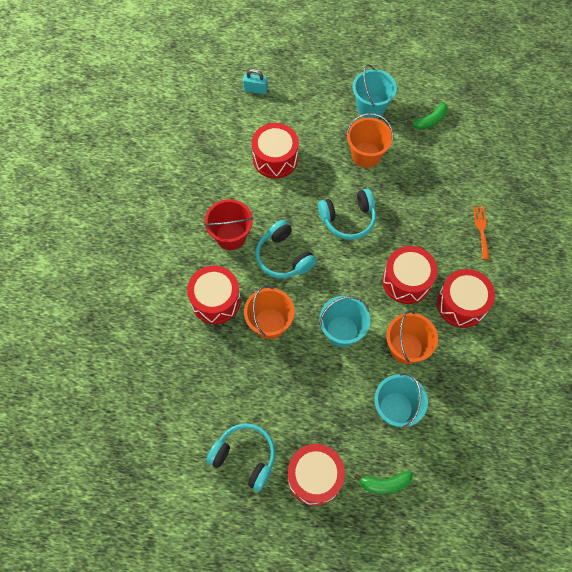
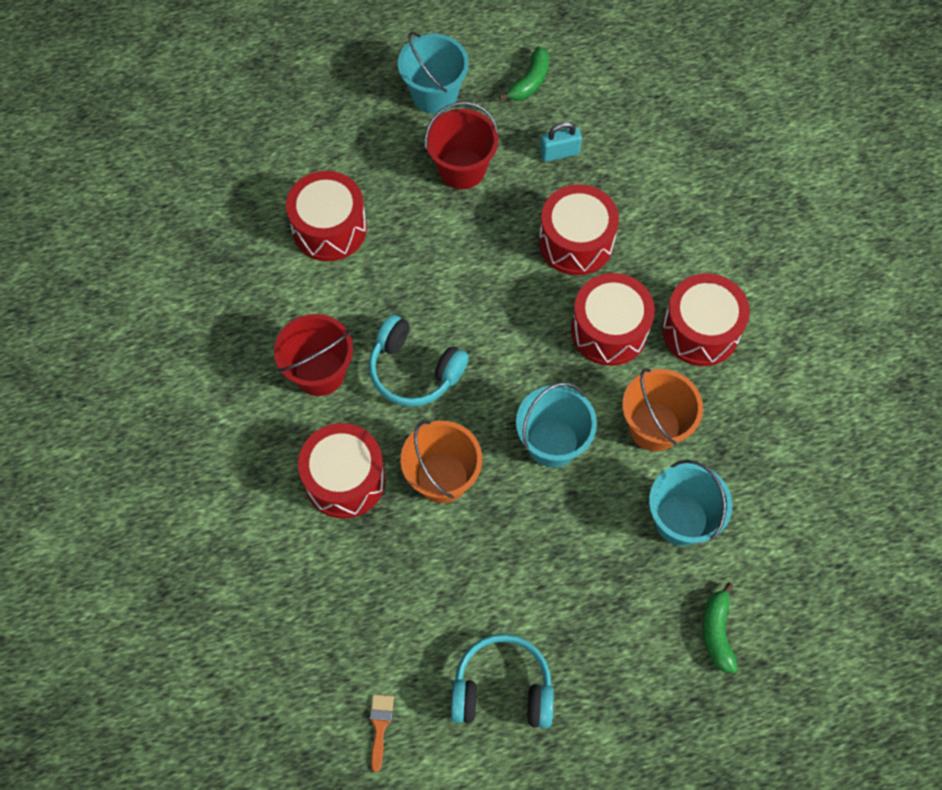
camera: 25 degrees left, 0 degrees up
turquoise padlock [243,69,268,94] -> turquoise padlock moved to [540,121,582,162]
red drum [288,444,345,506] -> red drum moved to [539,184,619,275]
turquoise headphones [318,189,376,240] -> none
orange bucket [346,113,394,168] -> red bucket [425,102,499,189]
green banana [354,471,412,494] -> green banana turned 120 degrees clockwise [702,582,738,674]
orange fork [473,207,489,259] -> none
none -> orange brush [370,694,394,772]

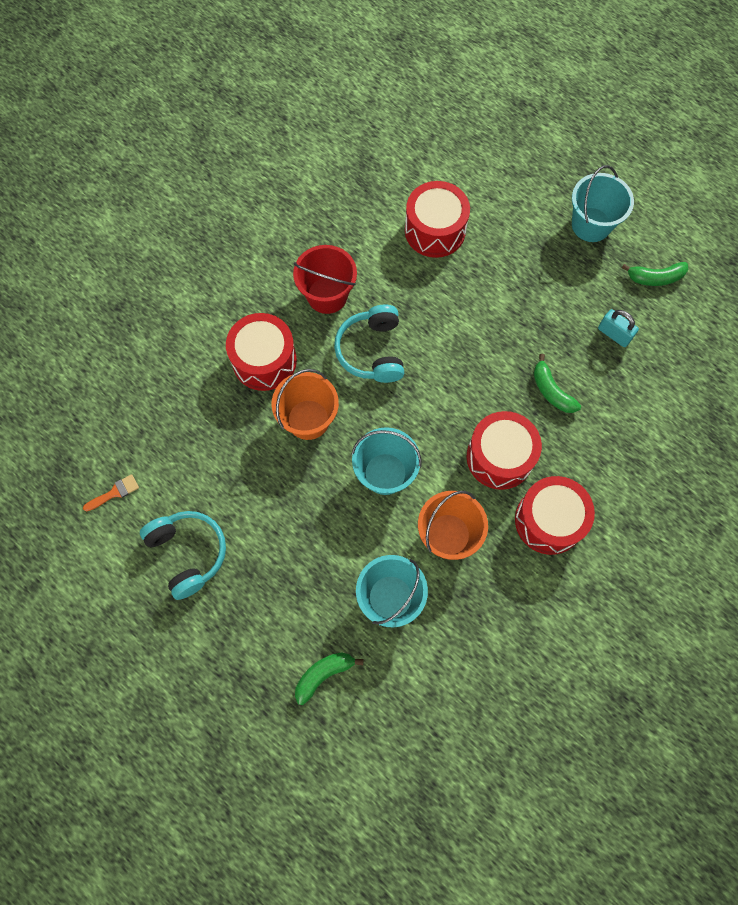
camera: 55 degrees right, 5 degrees up
red bucket [425,102,499,189] -> none
red drum [539,184,619,275] -> green banana [534,354,581,413]

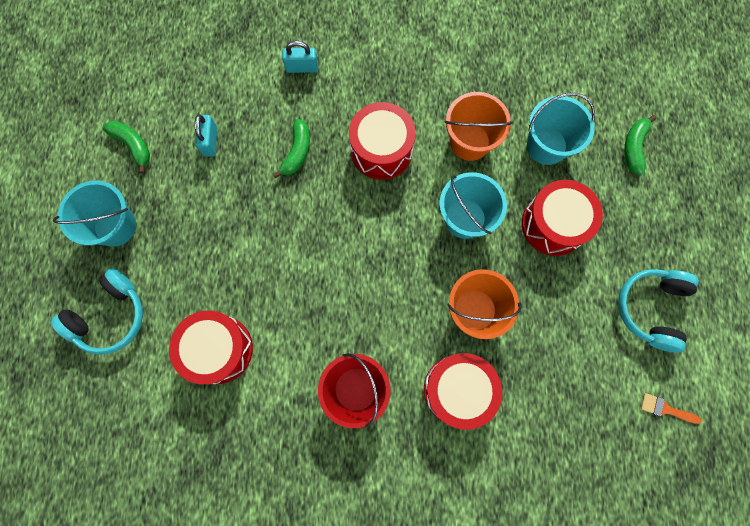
camera: 130 degrees left, 5 degrees up
green banana [295,652,363,705] -> green banana turned 90 degrees clockwise [624,115,656,175]
turquoise headphones [334,305,404,383] -> turquoise headphones moved to [51,268,143,355]
red drum [515,476,595,555] -> red drum moved to [522,180,603,256]
none -> turquoise padlock [282,41,318,73]

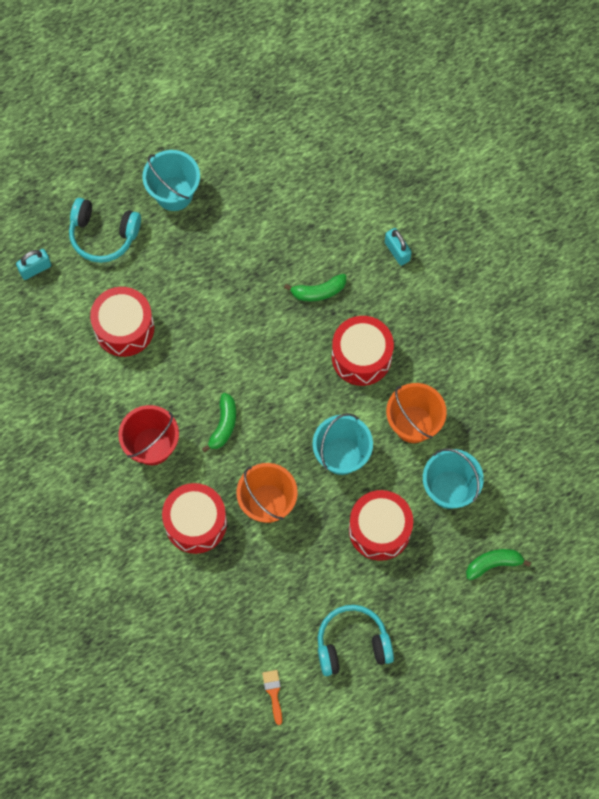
camera: 60 degrees right, 5 degrees down
green banana [102,121,150,173] -> green banana moved to [202,393,236,453]
turquoise padlock [195,114,217,157] -> turquoise padlock moved to [16,249,51,280]

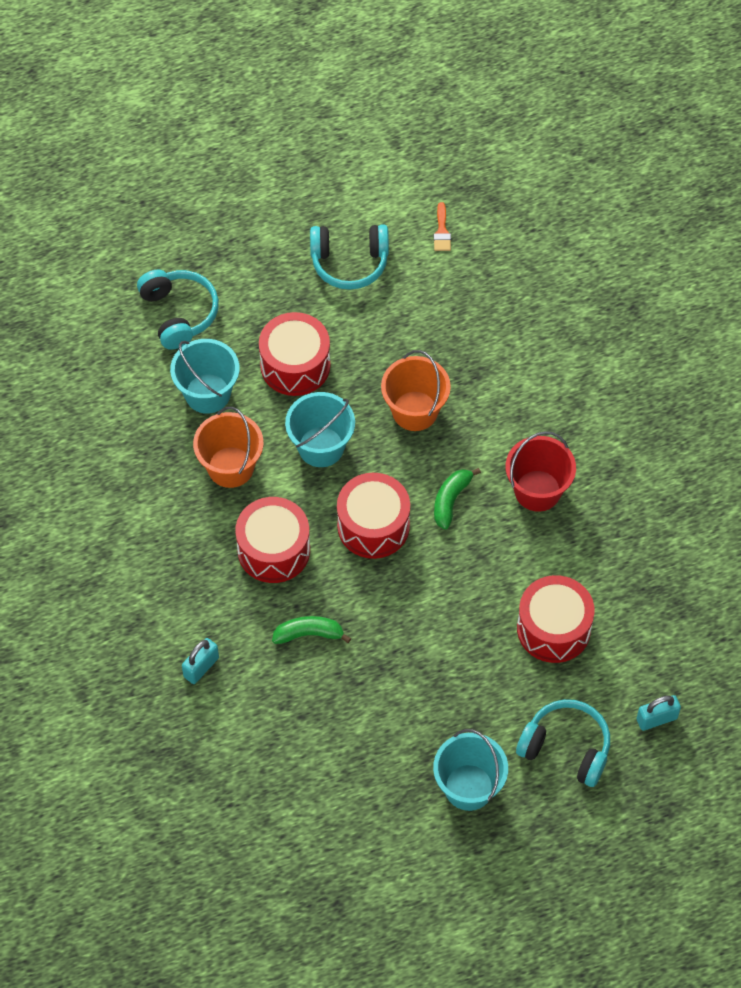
camera: 170 degrees left, 10 degrees down
red drum [162,483,227,554] -> red drum moved to [337,473,410,559]
turquoise padlock [385,228,412,266] -> turquoise padlock turned 60 degrees clockwise [182,638,219,684]
green banana [466,549,531,580] -> turquoise headphones [137,270,219,350]

